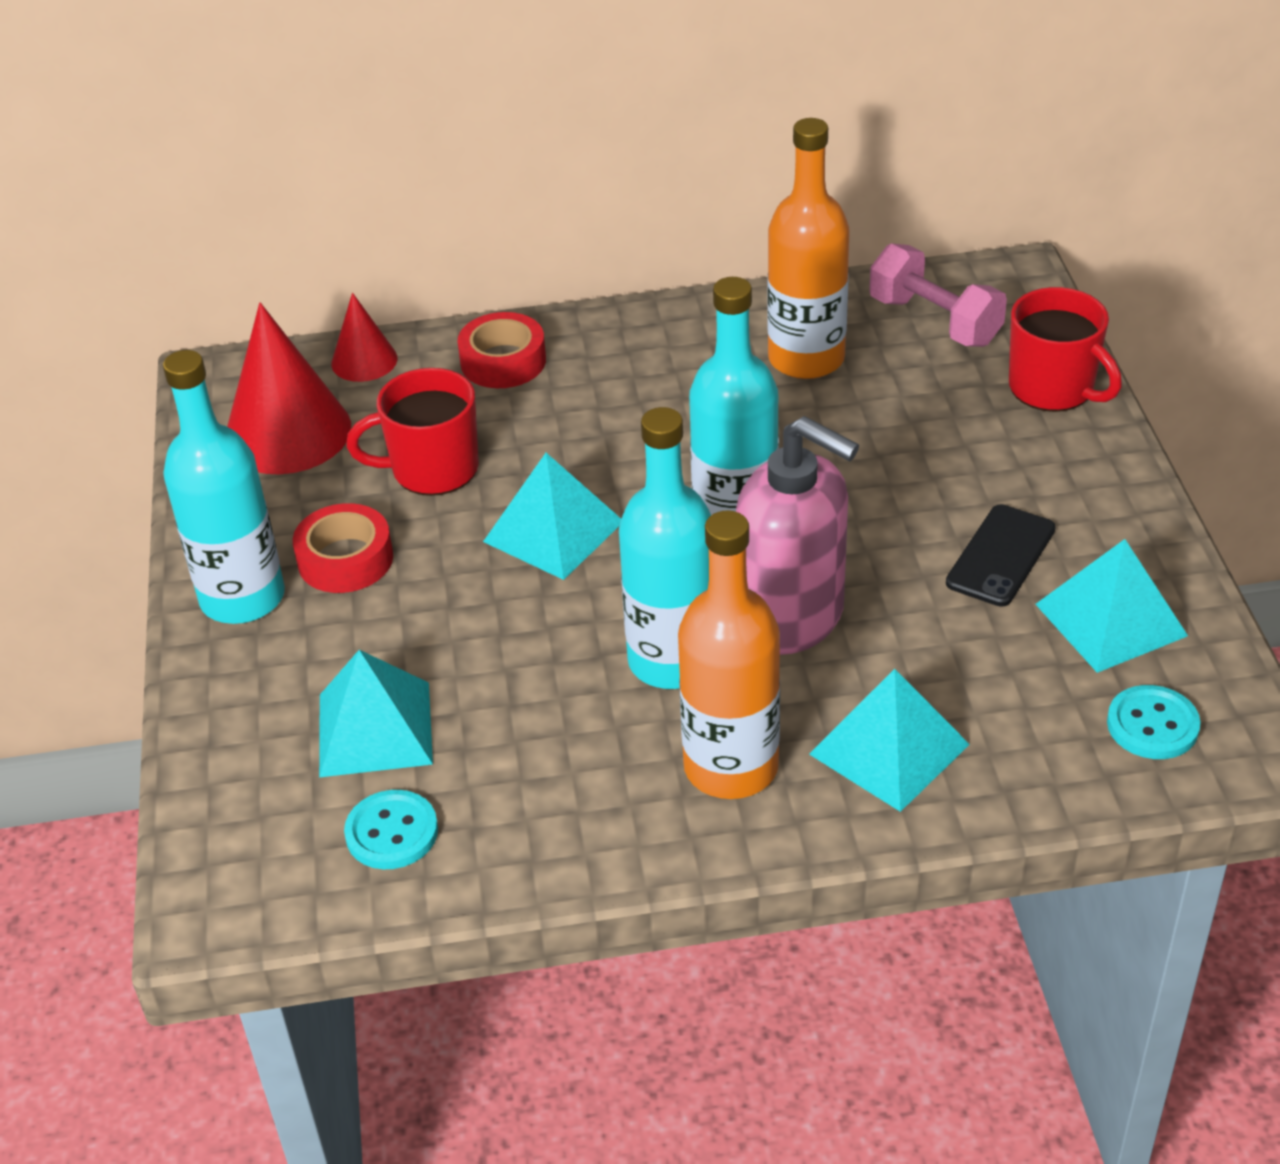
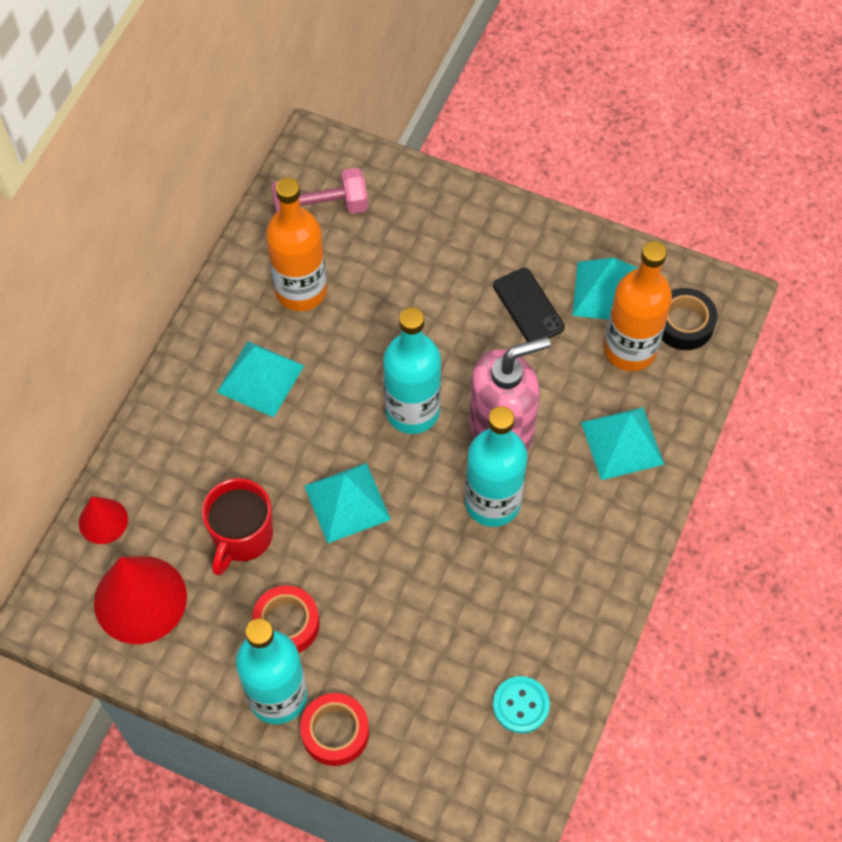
camera: 60 degrees left, 20 degrees up
turquoise pyramid [319,650,433,777] -> turquoise pyramid moved to [217,341,304,417]
red tape [458,312,546,388] -> red tape moved to [300,693,369,766]
orange bottle [678,510,780,799] -> orange bottle moved to [604,241,672,371]
red mug [1009,287,1122,412] -> none
turquoise button [1107,685,1200,759] -> black tape [661,288,718,350]

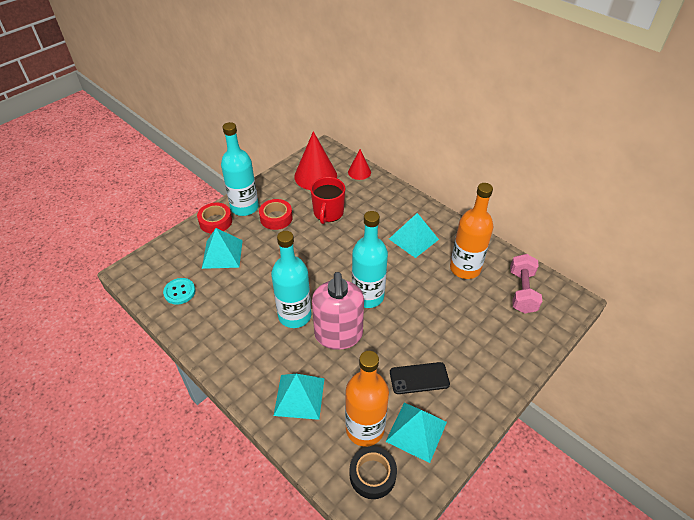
camera: 110 degrees right, 15 degrees down
red mug [202,478,273,576] -> red mug turned 120 degrees counterclockwise [310,177,345,224]
turquoise pyramid [304,463,391,543] -> turquoise pyramid moved to [202,228,243,269]

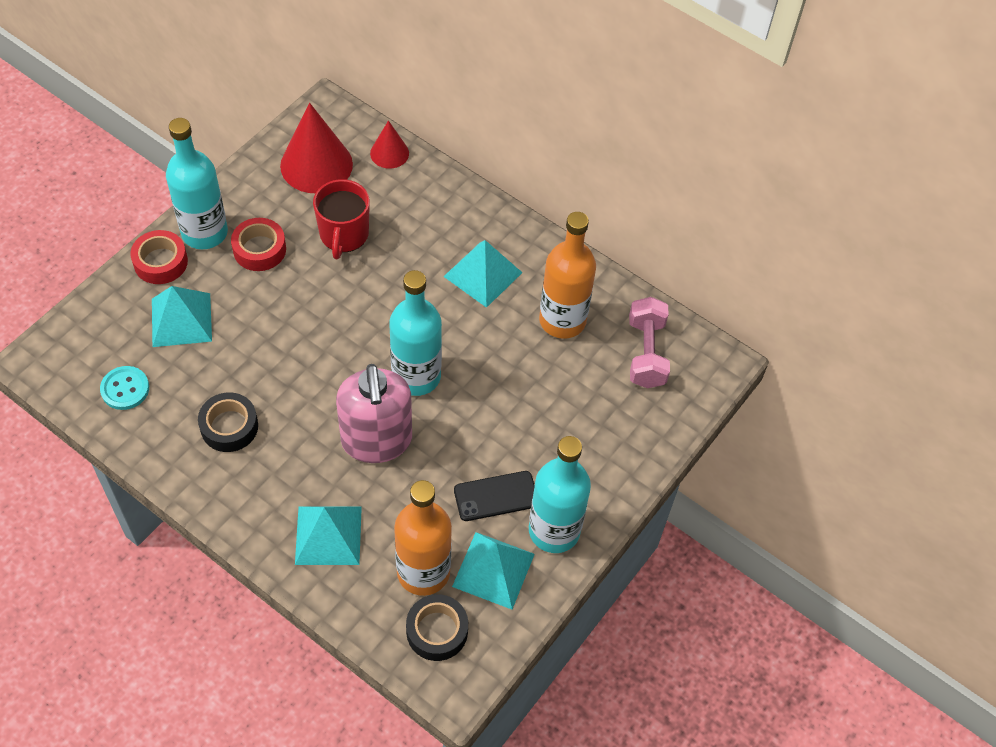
camera: 10 degrees left, 10 degrees up
turquoise bottle [271,231,312,328] -> turquoise bottle moved to [529,436,591,553]
none -> black tape [198,392,258,452]

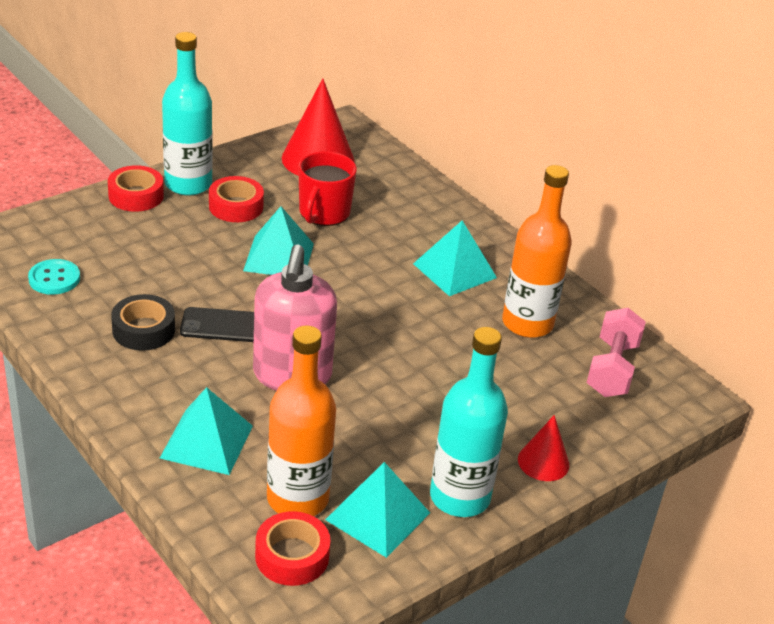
camera: 15 degrees right, 20 degrees down
turquoise pyramid [152,286,212,347] -> turquoise pyramid moved to [243,206,314,275]
red cone [370,120,409,169] -> red cone moved to [518,415,569,481]
turquoise bottle [389,270,442,396] -> none
black tape [406,594,468,661] -> red tape [255,511,331,586]
black phone [454,471,535,521] -> black phone moved to [180,307,254,342]

